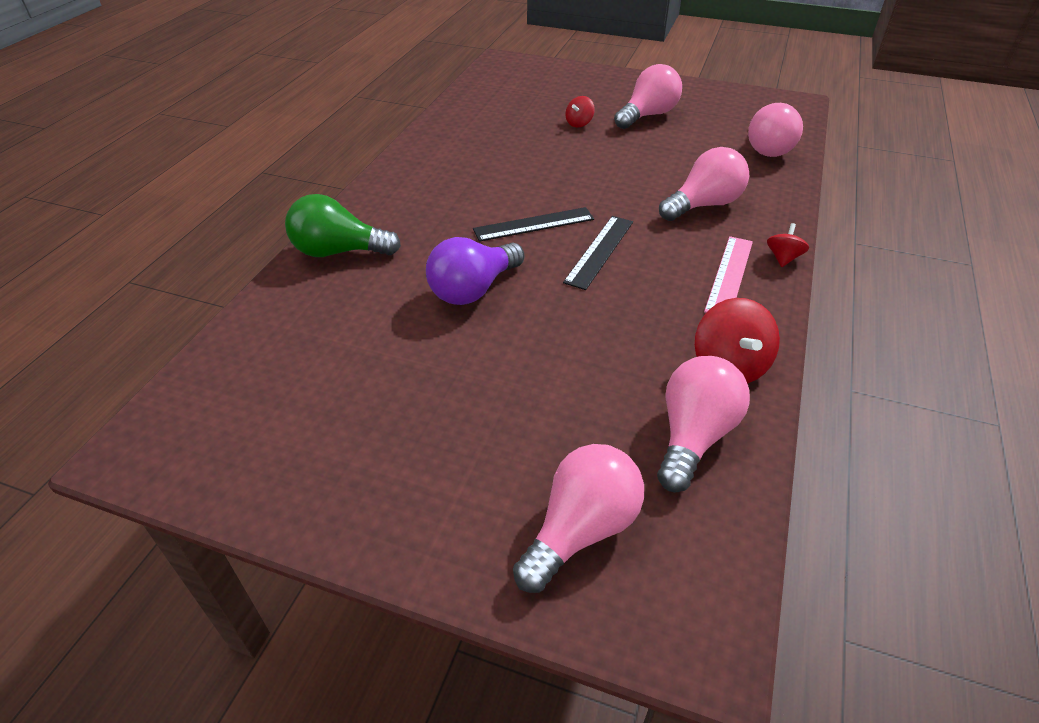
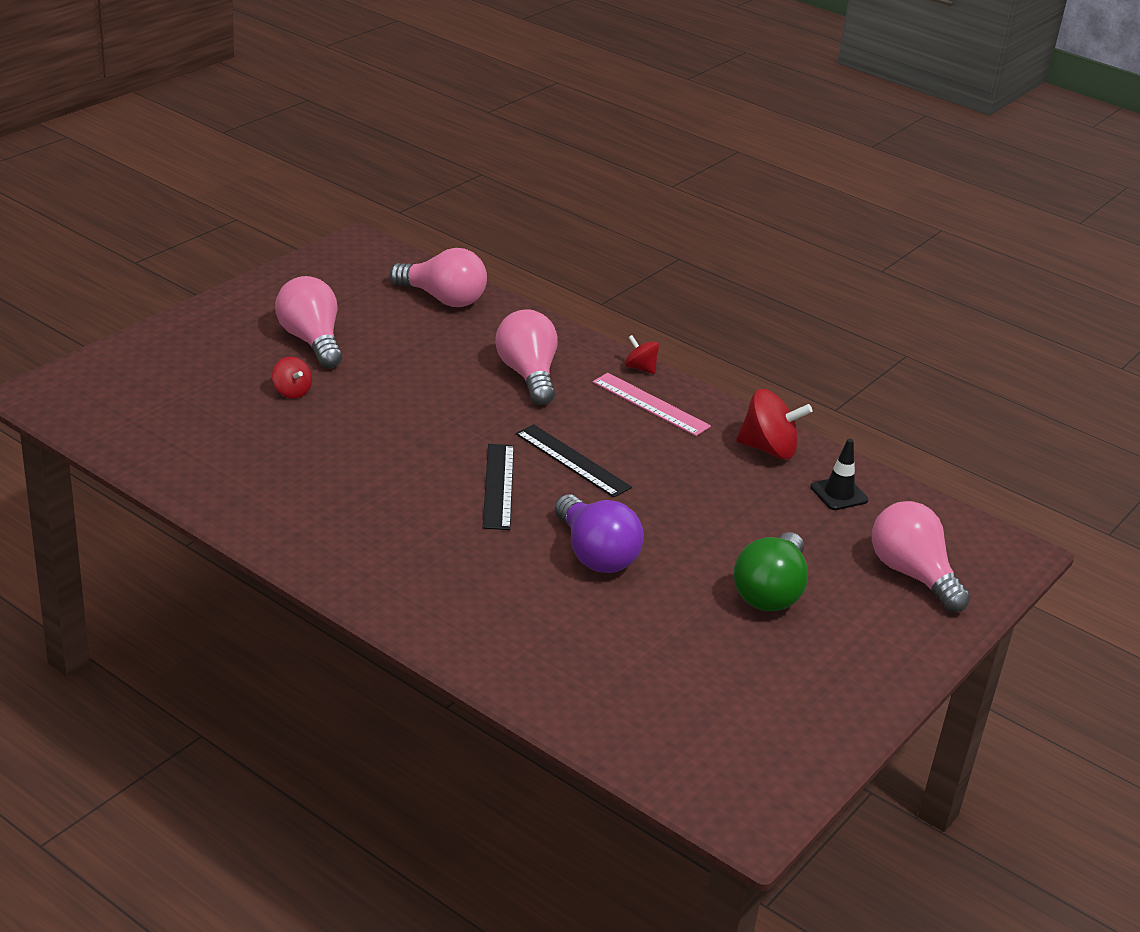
camera: 75 degrees left, 10 degrees down
green light bulb [285,194,401,257] -> green light bulb moved to [734,532,808,611]
pink light bulb [657,356,750,492] -> black traffic cone [810,439,869,510]

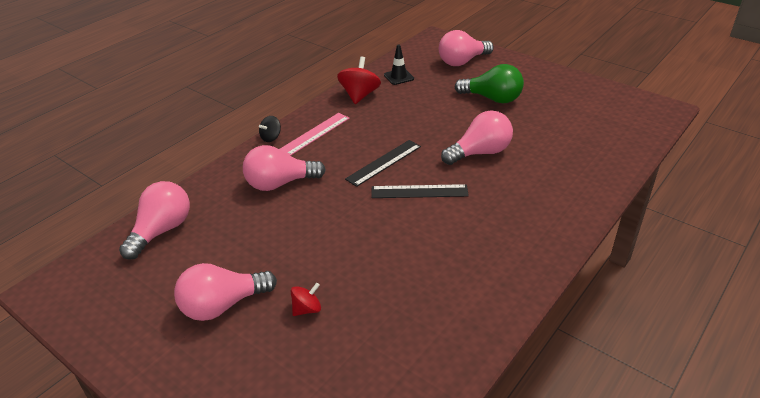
camera: 85 degrees left, 5 degrees up
purple light bulb [555,494,644,573] -> pink light bulb [441,111,513,165]
red spinning top [625,335,659,374] -> black spinning top [259,116,281,142]

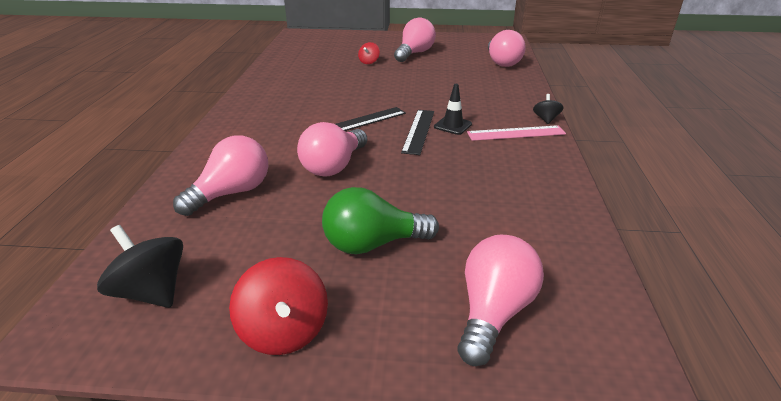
camera: 145 degrees right, 5 degrees down
pink light bulb [243,145,326,191] -> pink light bulb moved to [173,135,268,216]
pink ruler [279,113,350,156] -> pink ruler turned 75 degrees clockwise [467,125,566,141]
red spinning top [337,57,381,104] -> red spinning top moved to [229,257,328,355]
black traffic cone [384,45,414,85] -> black traffic cone moved to [434,84,472,135]
none -> black spinning top [97,225,183,308]

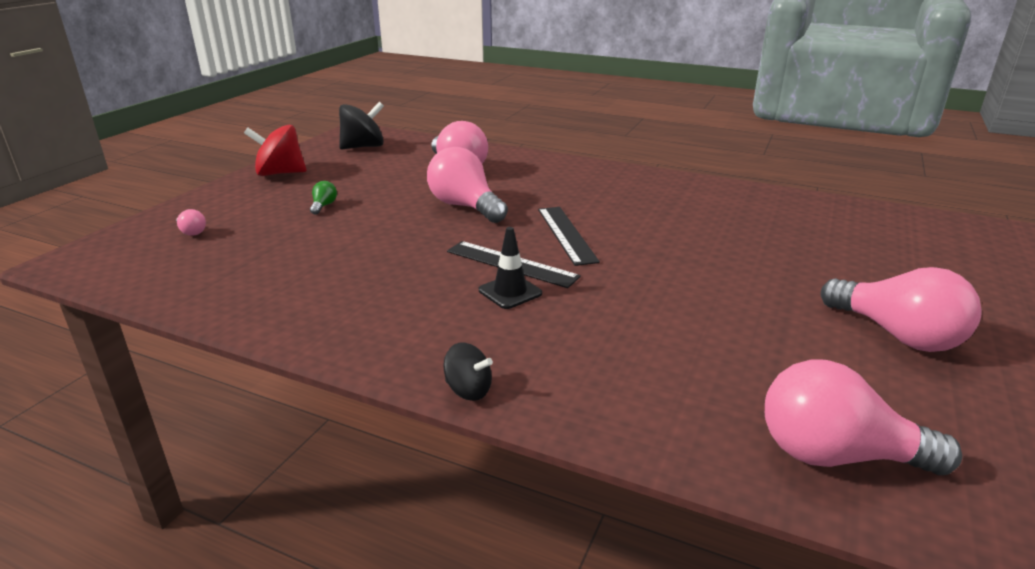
camera: 110 degrees right, 5 degrees down
green light bulb [322,187,439,254] -> green light bulb [310,181,337,215], size x0.42
red spinning top [358,42,380,64] -> none
pink light bulb [458,235,544,366] -> pink light bulb [176,209,206,236], size x0.42
pink ruler [467,125,566,141] -> none

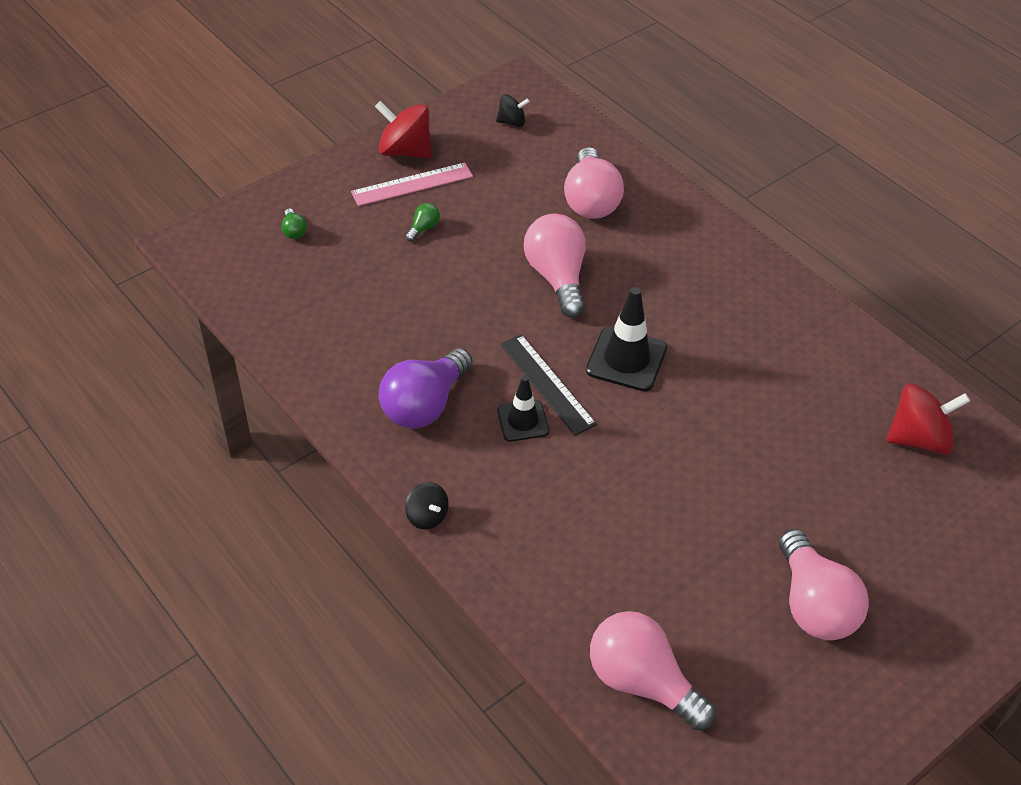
camera: 25 degrees right, 20 degrees up
pink light bulb [176,209,206,236] -> green light bulb [281,208,307,239]
black spinning top [339,102,384,149] -> black spinning top [496,95,530,127], size x0.56
black ruler [538,207,600,266] -> black traffic cone [586,287,667,391]
none -> pink ruler [351,162,473,206]
none -> purple light bulb [379,348,473,429]
none -> red spinning top [886,383,970,455]

